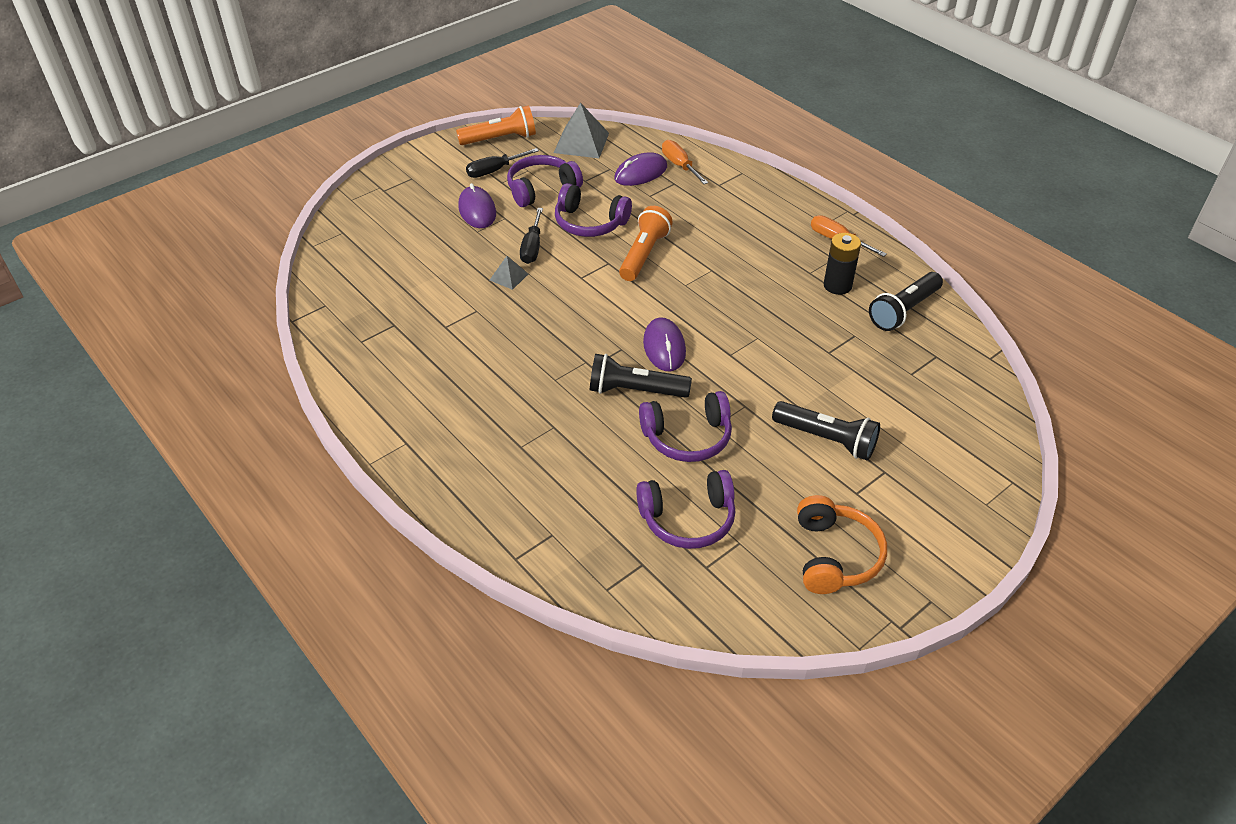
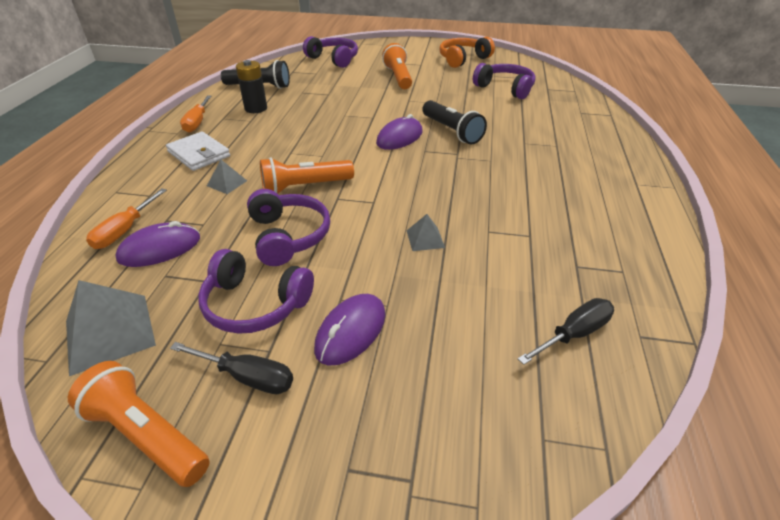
camera: 130 degrees left, 5 degrees down
black screwdriver [520,208,543,264] -> black screwdriver moved to [518,298,614,365]
purple mouse [614,152,667,186] -> purple mouse turned 45 degrees counterclockwise [115,221,200,267]
purple headphones [639,391,732,462] -> purple headphones moved to [303,36,358,68]
black flashlight [772,401,880,460] -> orange flashlight [382,43,412,89]
none -> white wallet [166,131,230,171]
none -> grey pyramid [207,160,247,194]

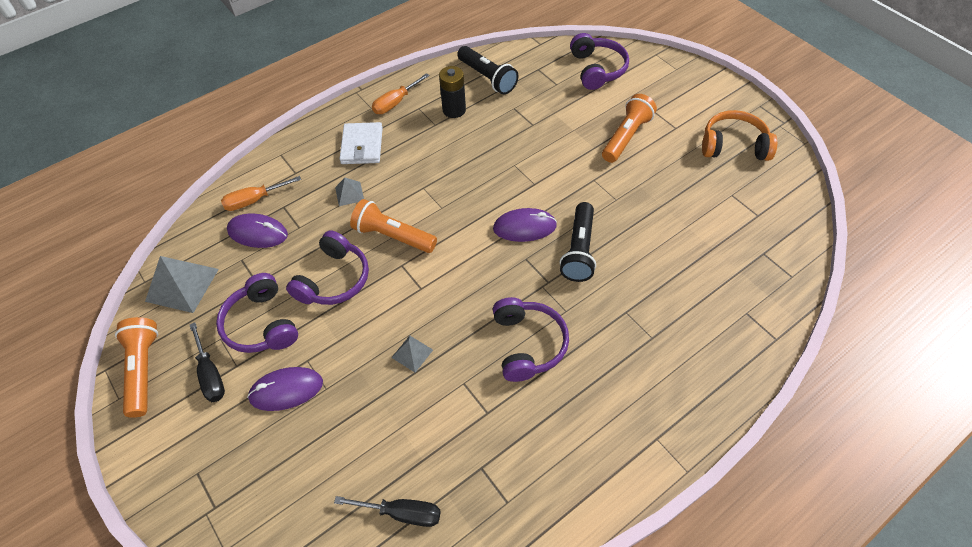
camera: 45 degrees right, 15 degrees up
purple headphones [473,63,536,99] -> purple headphones moved to [493,297,569,382]

